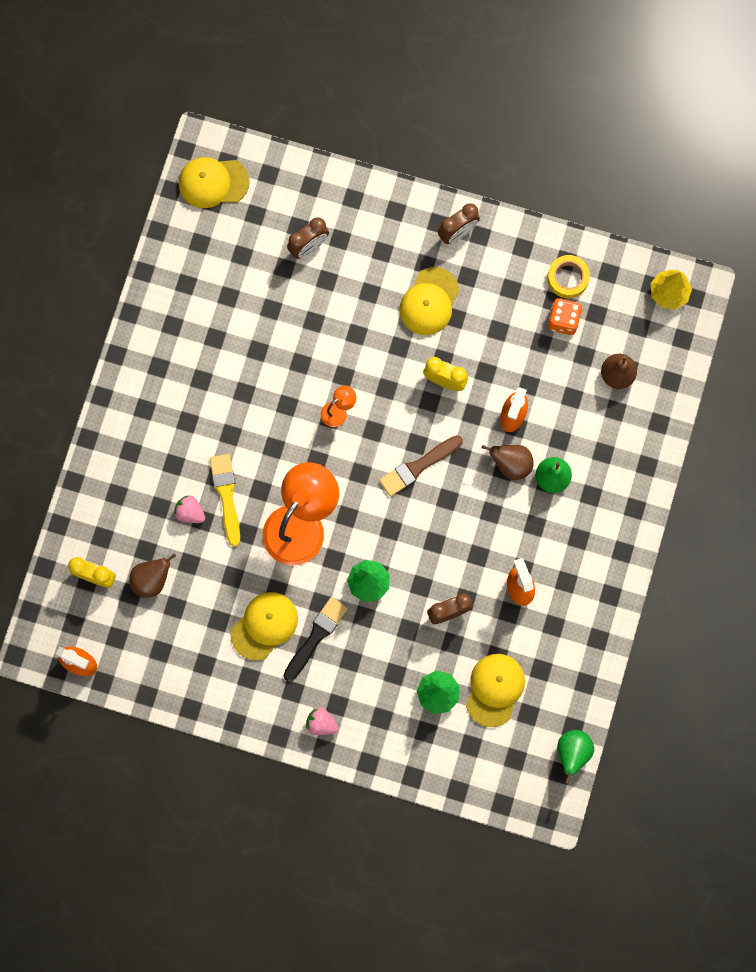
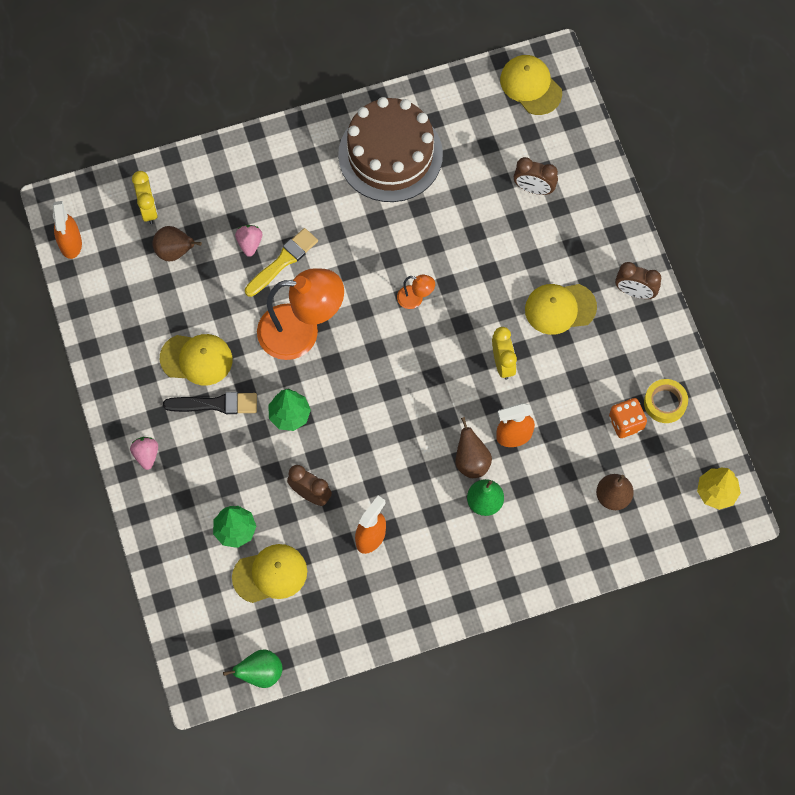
camera: 55 degrees right, 10 degrees down
brown brush [379,435,463,496] -> none
none -> brown cake [338,97,443,202]

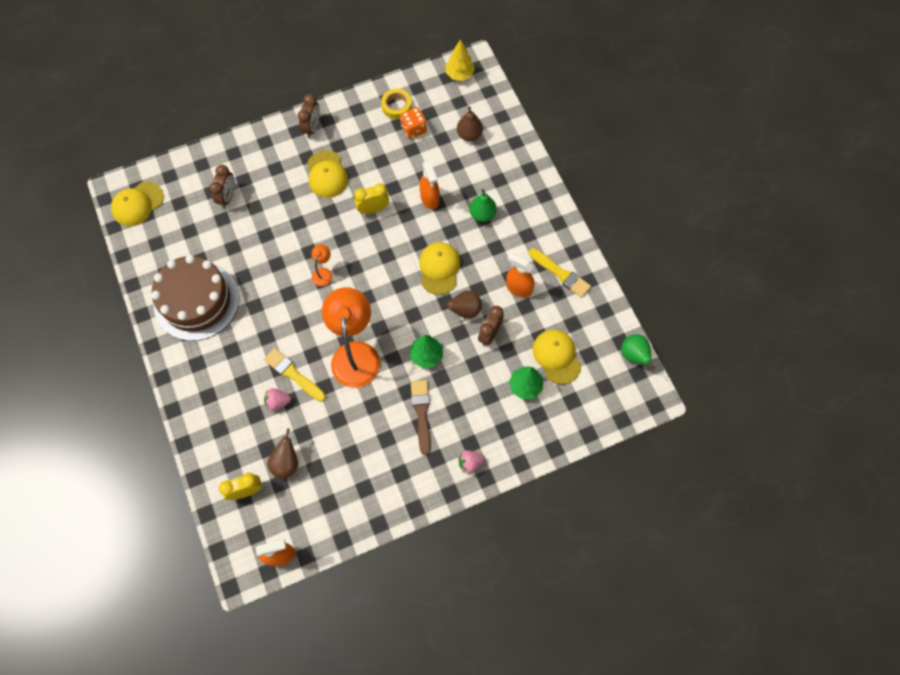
camera: 95 degrees left, 0 degrees up
yellow cap [160,334,233,385] -> yellow cap moved to [419,242,460,295]
black brush [163,392,257,414] -> brown brush [411,380,430,455]
brown pear [455,417,492,478] -> brown pear moved to [440,290,482,319]
none -> yellow brush [529,248,591,298]

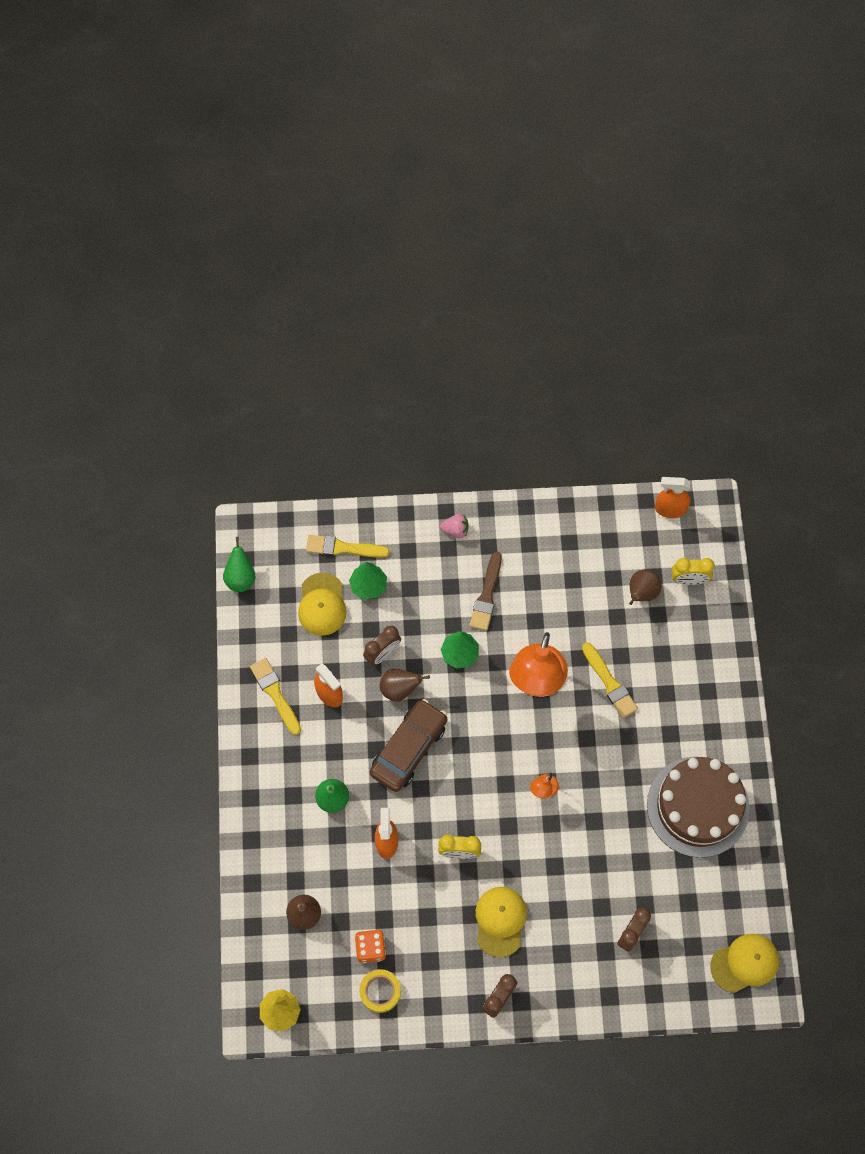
camera: 160 degrees left, 0 degrees up
pink strawberry [264,388,291,411] -> none
yellow cap [419,242,460,295] -> brown car [370,699,447,792]
none -> yellow brush [306,535,390,558]

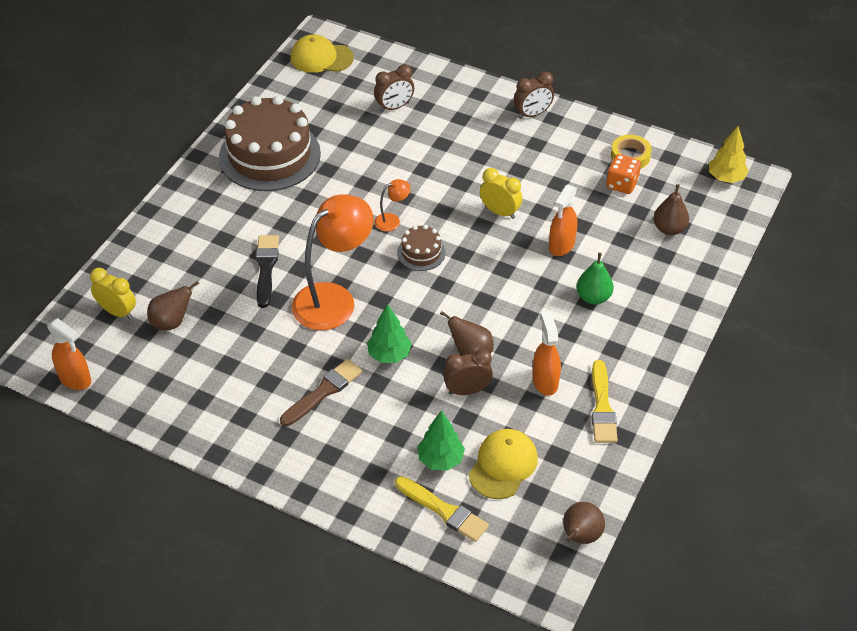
camera: 150 degrees left, 20 degrees down
green pear [223,537,255,592] -> brown pear [563,502,605,544]
brown car [370,699,447,792] -> none
pink strawberry [440,514,469,538] -> none
yellow cap [476,887,527,957] -> none
yellow brush [582,642,638,718] -> black brush [256,235,279,308]
none -> brown cake [397,225,446,271]

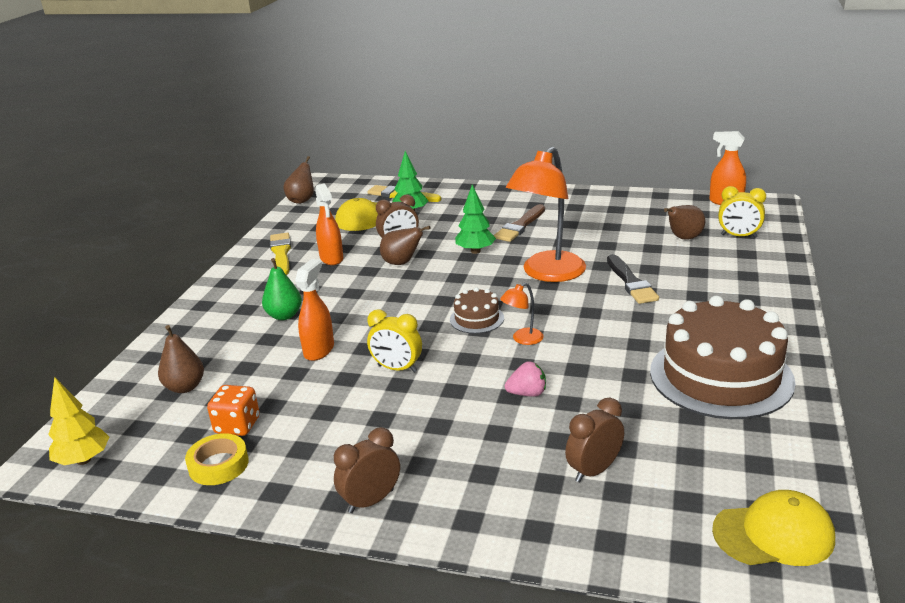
camera: 170 degrees right, 20 degrees down
none -> pink strawberry [505,361,546,397]

